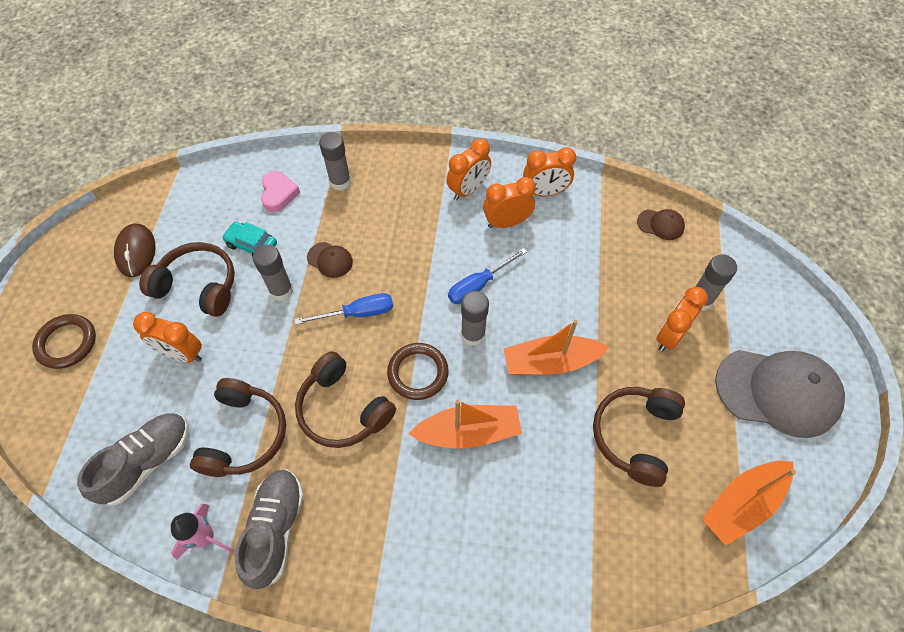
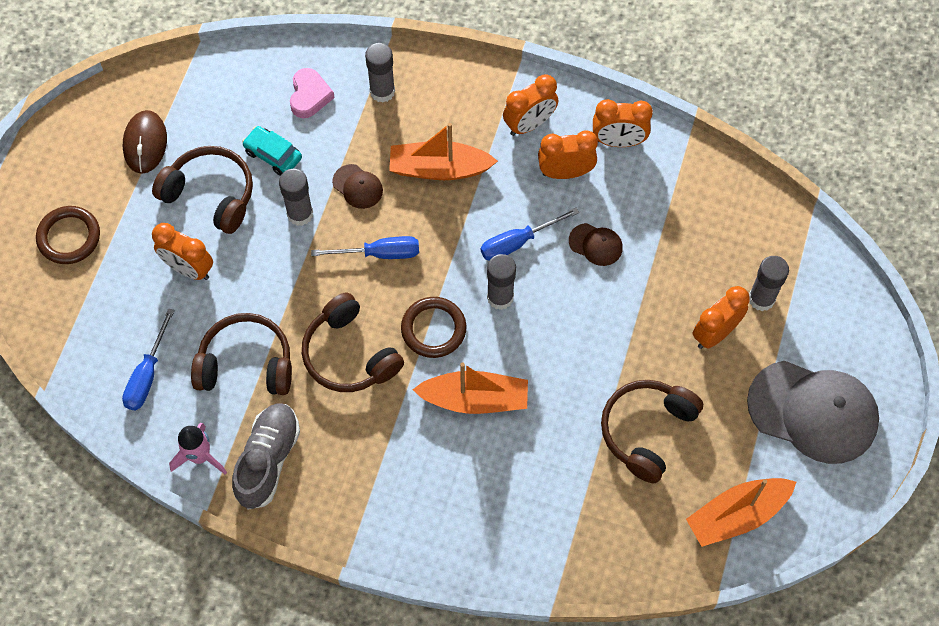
camera: 10 degrees right, 5 degrees up
grey shoe [77,413,189,506] -> blue screwdriver [122,308,175,410]
brown headphones [190,378,286,477] -> brown headphones turned 105 degrees counterclockwise [191,313,292,395]
orange boat [503,320,609,375] -> orange boat moved to [389,123,498,180]
brown cap [637,209,685,240] -> brown cap moved to [569,223,623,266]

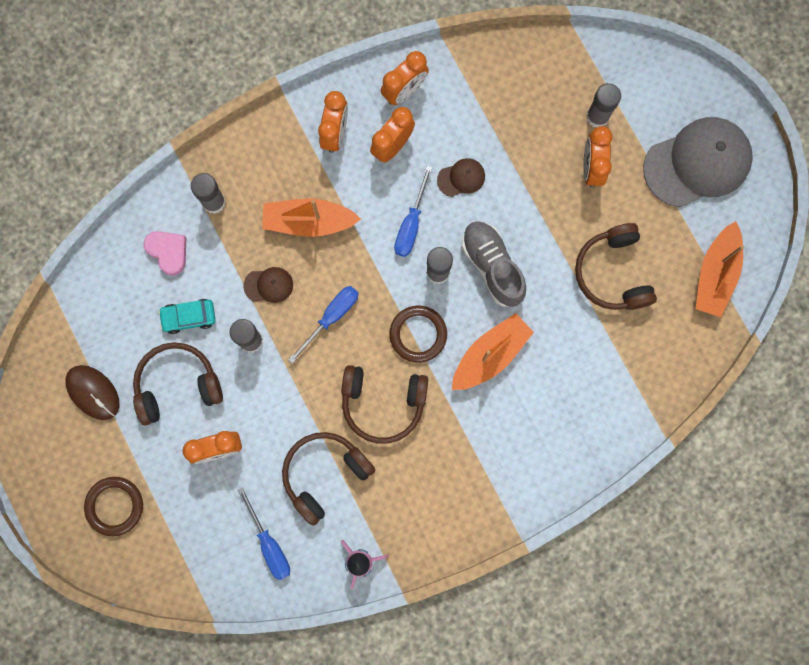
camera: 45 degrees left, 15 degrees up
grey shoe [232,403,300,509] -> grey shoe moved to [462,221,526,307]
orange boat [389,123,498,180] -> orange boat turned 45 degrees clockwise [262,198,361,237]

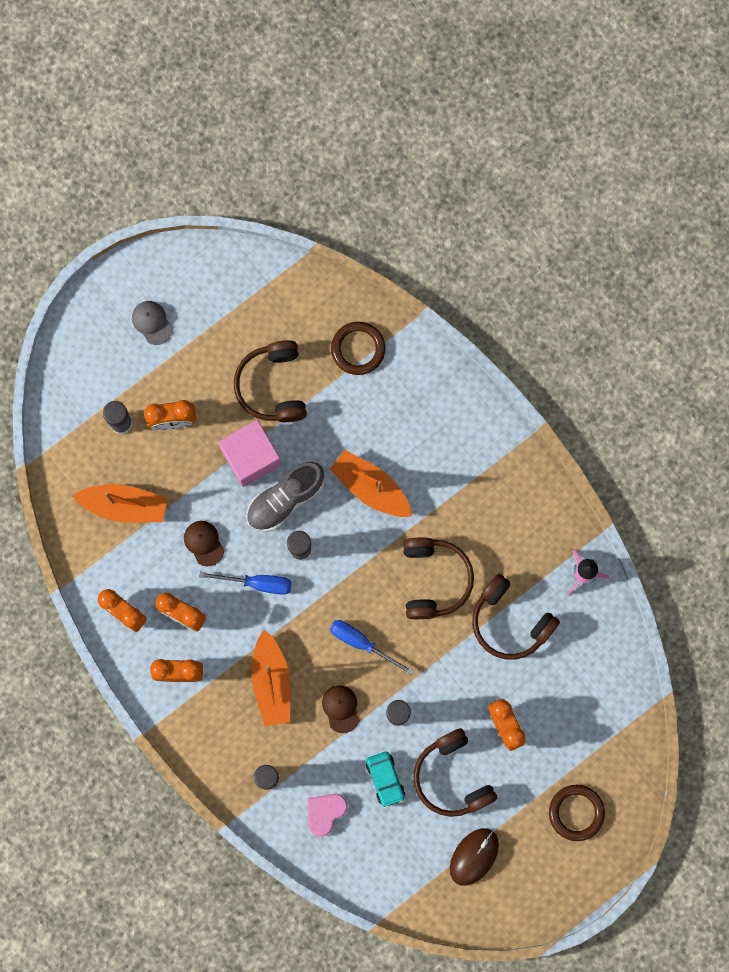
camera: 100 degrees left, 0 degrees up
blue screwdriver [238,487,290,580] -> none
brown ring [389,305,447,363] -> brown ring moved to [331,322,386,375]
brown headphones [575,223,657,310] -> brown headphones turned 105 degrees clockwise [234,340,307,422]
grey cap [643,117,753,208] -> grey cap [132,301,173,345], size x0.44
orange boat [696,221,744,317] -> orange boat moved to [72,484,167,523]
none -> pink cube [218,420,281,487]

